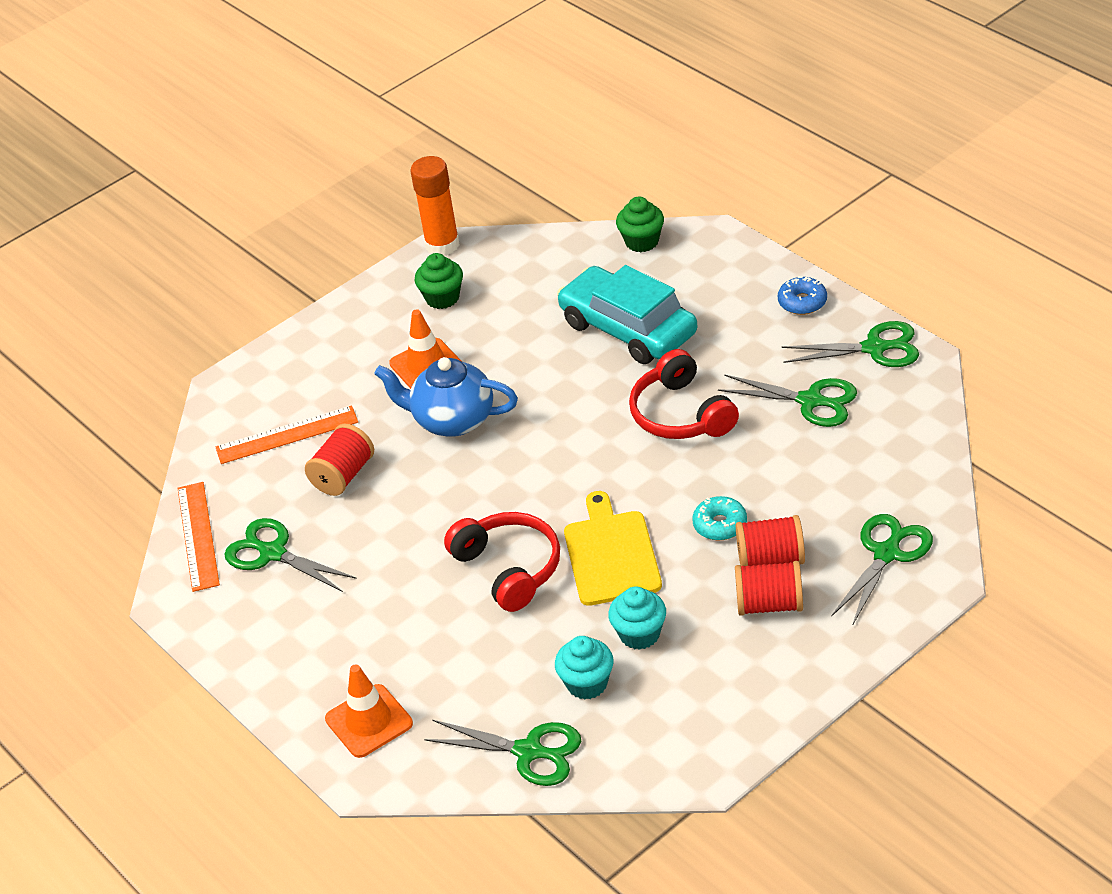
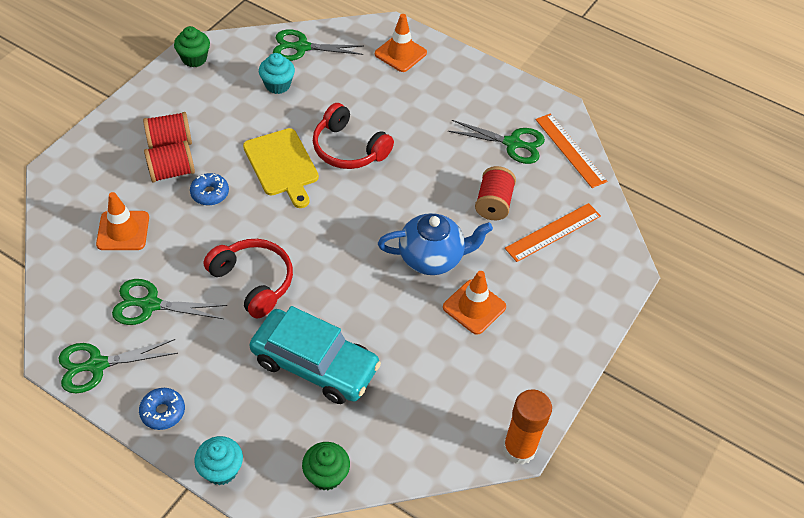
camera: 155 degrees right, 10 degrees up
green cupcake [415,253,463,309] -> green cupcake moved to [174,26,210,67]
turquoise cupcake [608,586,666,650] -> turquoise cupcake moved to [194,436,243,485]
turquoise donut [692,496,747,540] -> blue donut [190,173,229,205]
green scissors [831,514,933,624] -> none
none -> orange traffic cone [96,192,149,250]

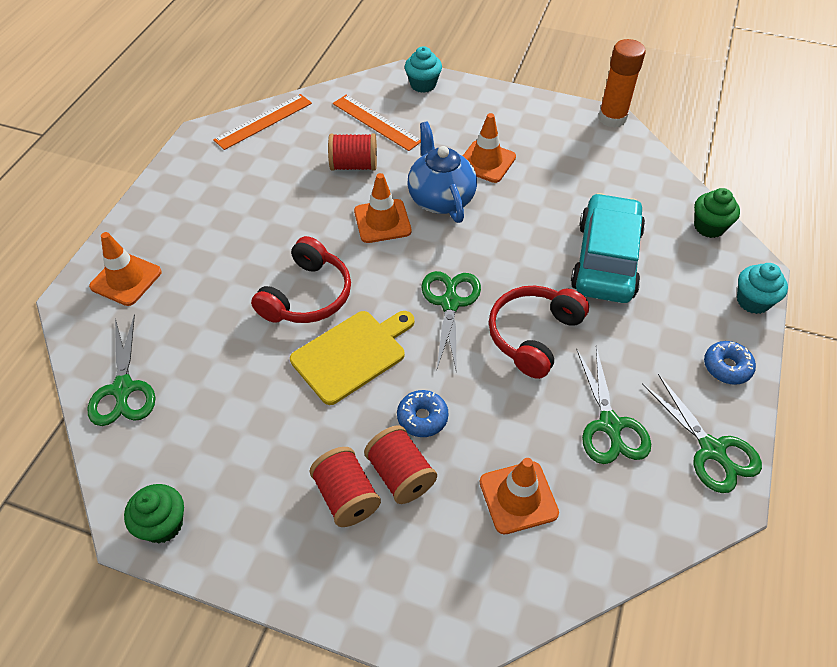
camera: 100 degrees left, 0 degrees up
turquoise cupcake [259,53,295,94] -> turquoise cupcake moved to [405,46,442,93]
green scissors [448,120,545,164] -> green scissors moved to [421,271,481,373]
none -> orange traffic cone [354,173,411,243]

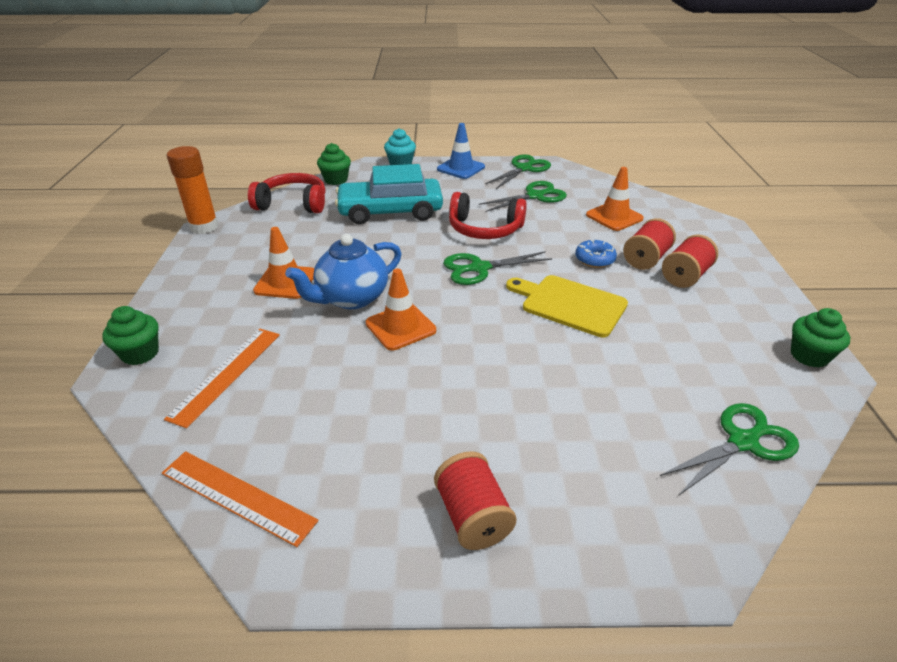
camera: 110 degrees left, 15 degrees down
orange traffic cone [89,232,162,306] -> none
red headphones [251,236,351,323] -> red headphones moved to [248,173,326,213]
red spool [328,133,377,171] -> red spool moved to [434,451,517,550]
turquoise cupcake [405,46,442,93] -> green cupcake [102,306,159,365]
blue donut [704,341,756,385] -> blue traffic cone [437,123,485,179]

